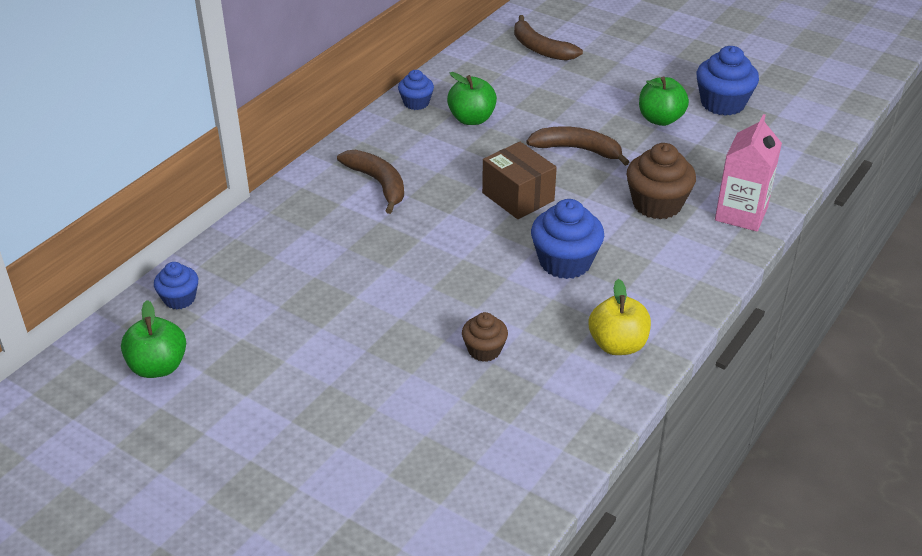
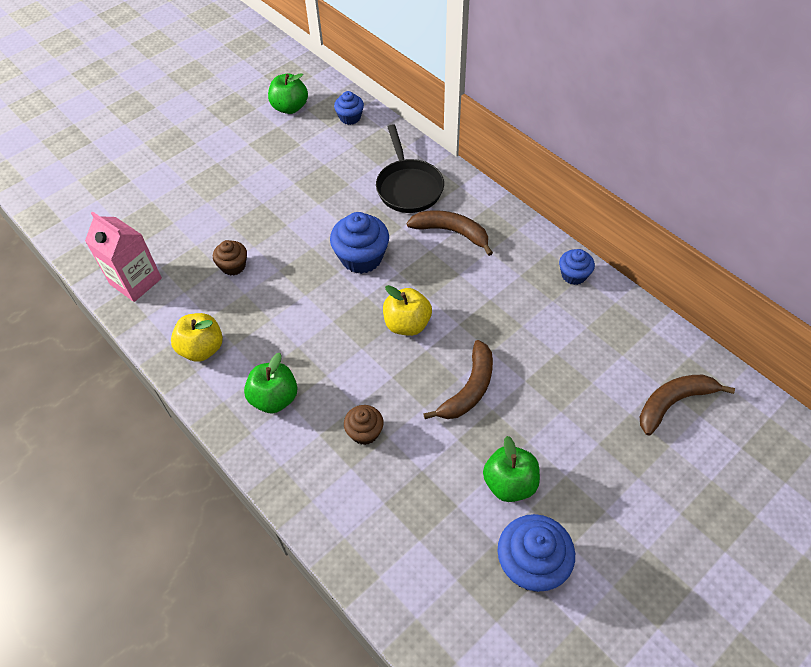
camera: 105 degrees right, 15 degrees up
brown banana [337,150,404,214] -> brown banana turned 135 degrees counterclockwise [407,210,493,256]
green apple [447,72,497,125] -> green apple moved to [244,353,298,413]
brown box [482,142,557,219] -> yellow apple [383,285,432,336]
blue cupcake [531,199,604,279] -> blue cupcake moved to [330,212,389,274]
brown cupcake [627,143,696,219] -> brown cupcake [344,405,384,445], size x0.59
pink carton [715,114,782,232] -> pink carton moved to [85,211,162,302]
none -> black pan [376,124,444,213]

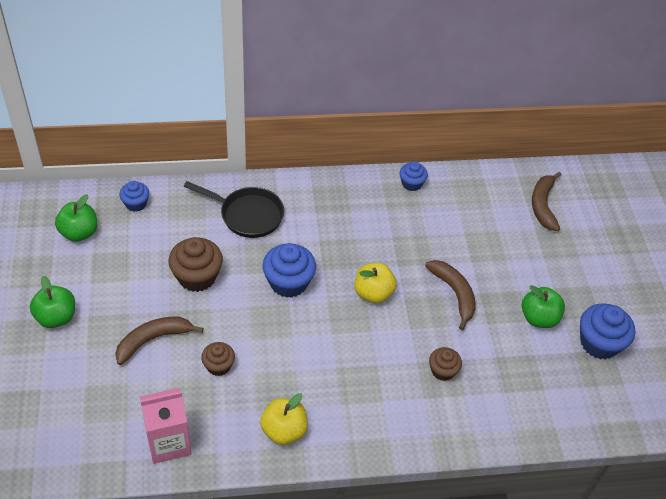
camera: 60 degrees left, 5 degrees down
green apple [244,353,298,413] -> green apple moved to [30,276,75,328]
brown banana [407,210,493,256] -> brown banana moved to [115,317,204,365]
none -> brown cupcake [168,237,223,292]

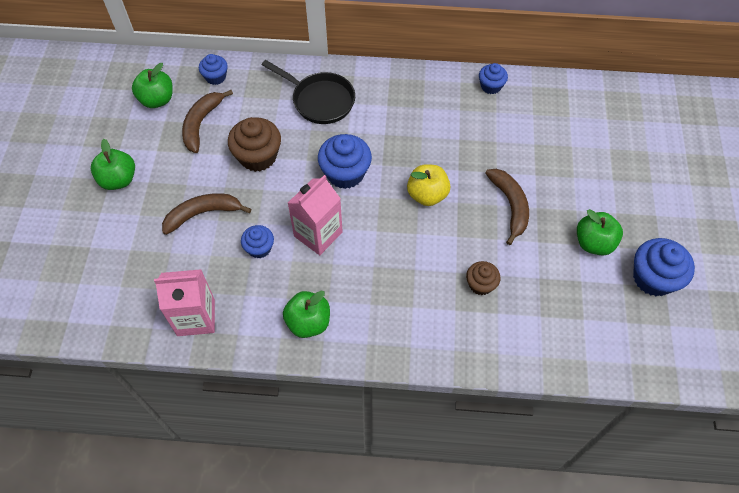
camera: 15 degrees right, 10 degrees up
brown cupcake [201,342,235,376] -> blue cupcake [241,225,274,258]
yellow apple [260,393,308,445] -> green apple [283,290,330,338]
brown banana [532,172,561,231] -> brown banana moved to [182,90,233,153]
none -> pink carton [288,175,343,255]

